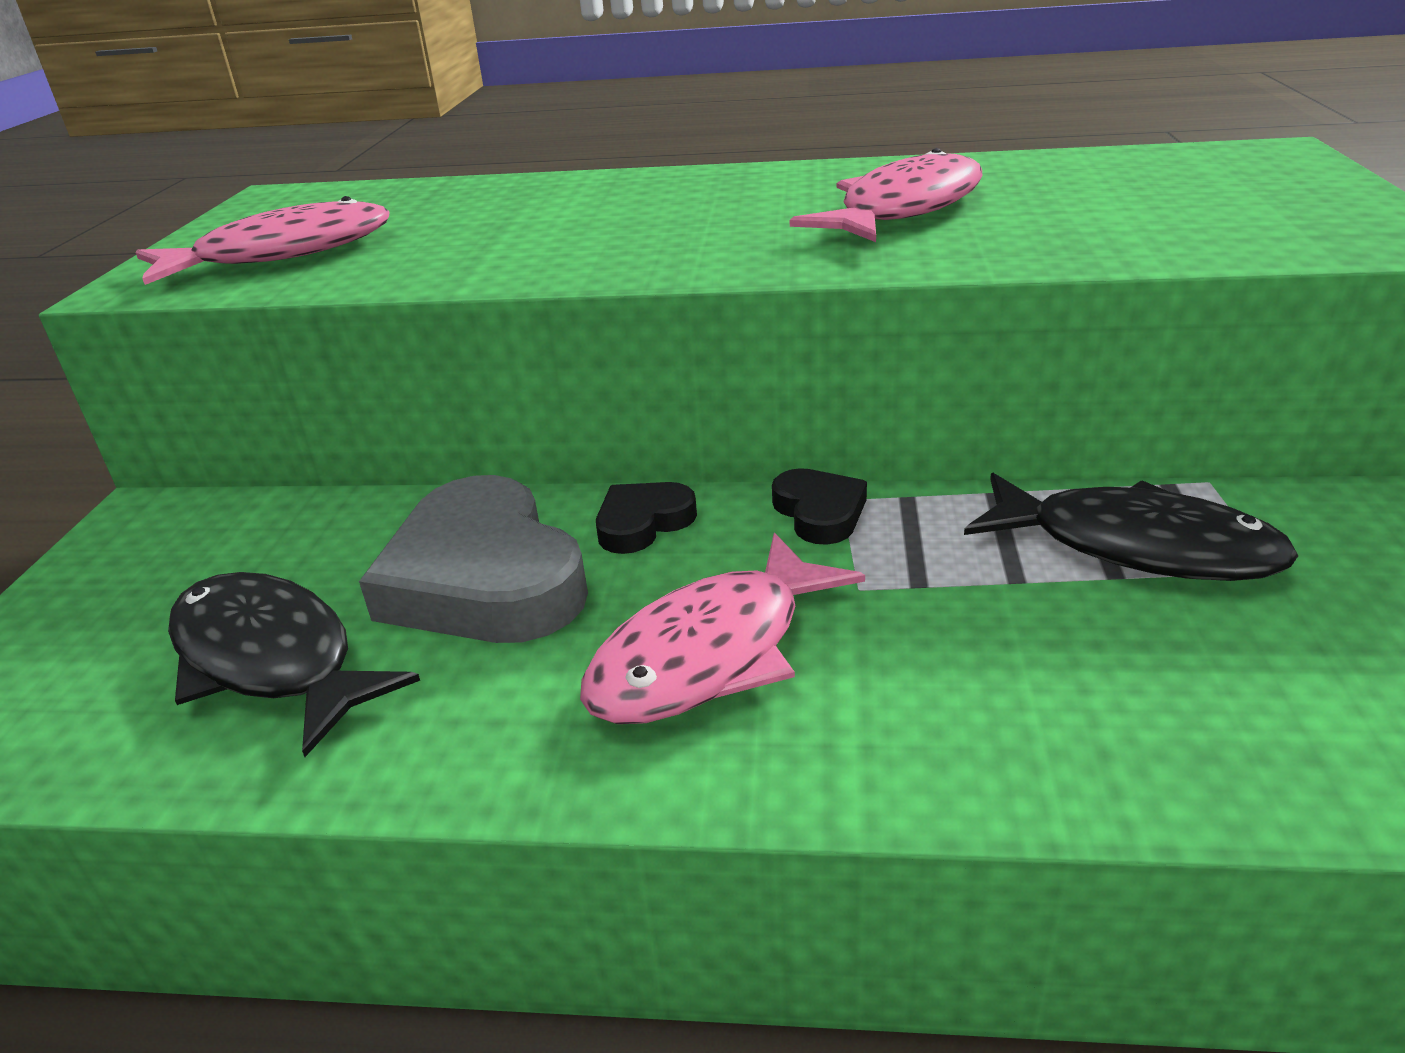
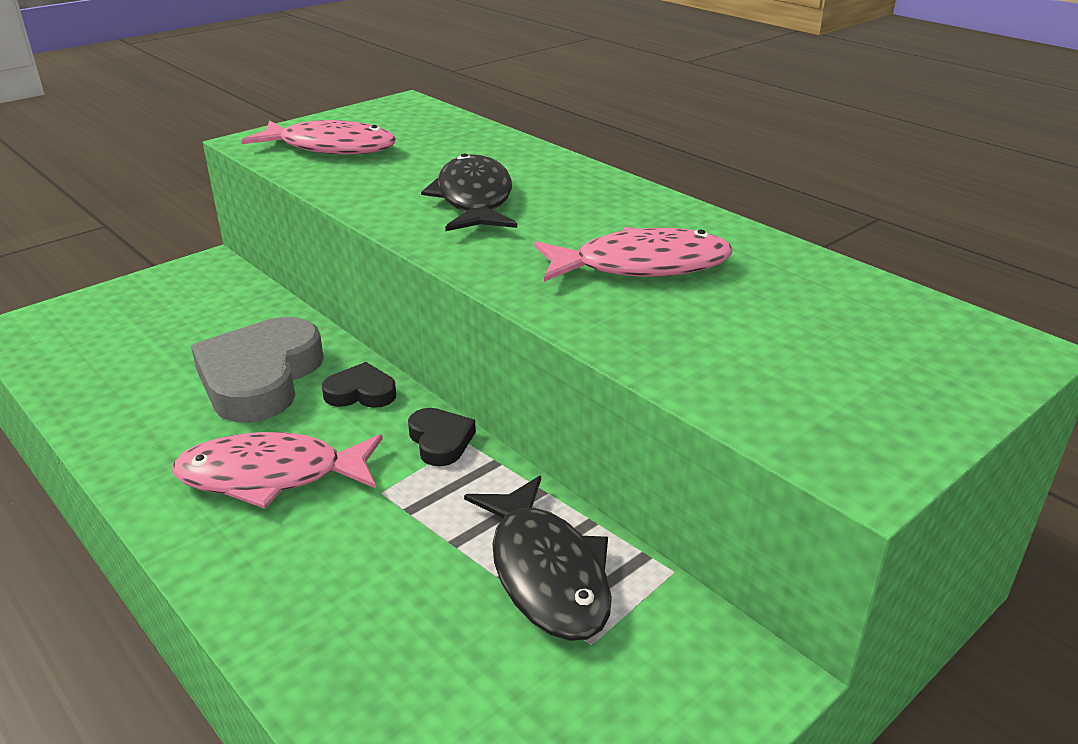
camera: 40 degrees right, 0 degrees up
black fish [168,572,420,757] -> black fish moved to [421,153,517,231]
black heart [772,468,867,545] -> black heart turned 45 degrees counterclockwise [408,408,476,466]

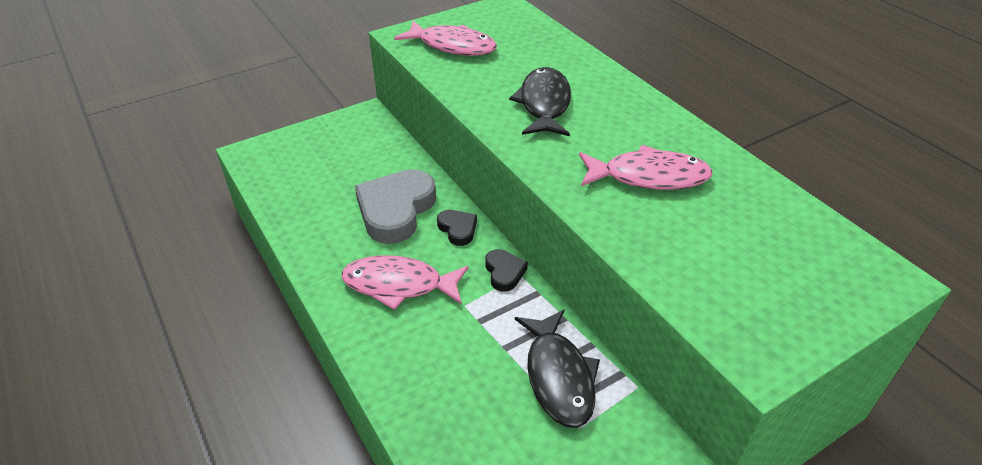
camera: 10 degrees right, 10 degrees up
black heart [322,362,396,408] -> black heart turned 45 degrees clockwise [437,210,477,246]

